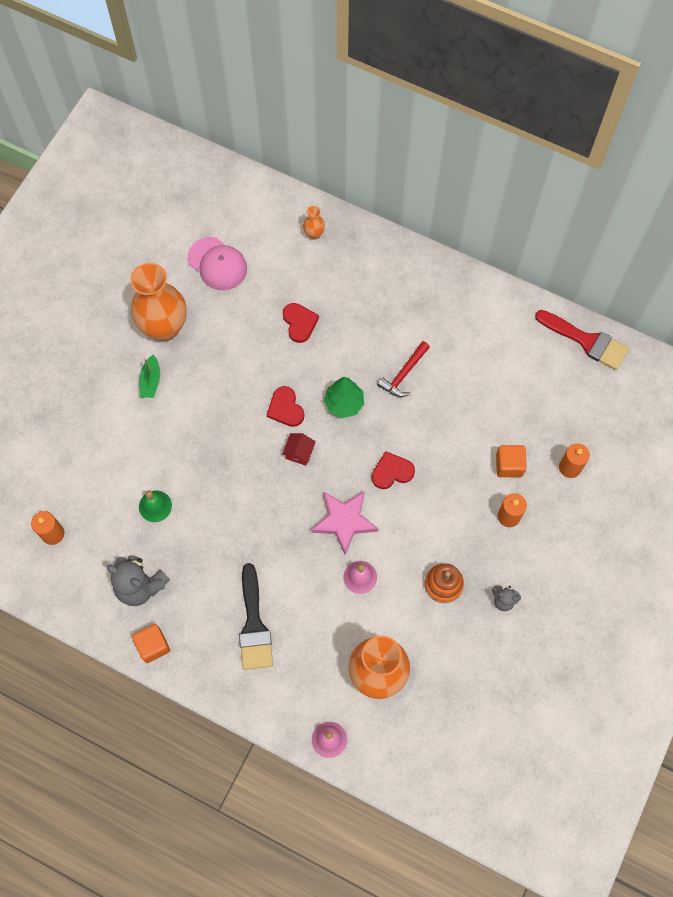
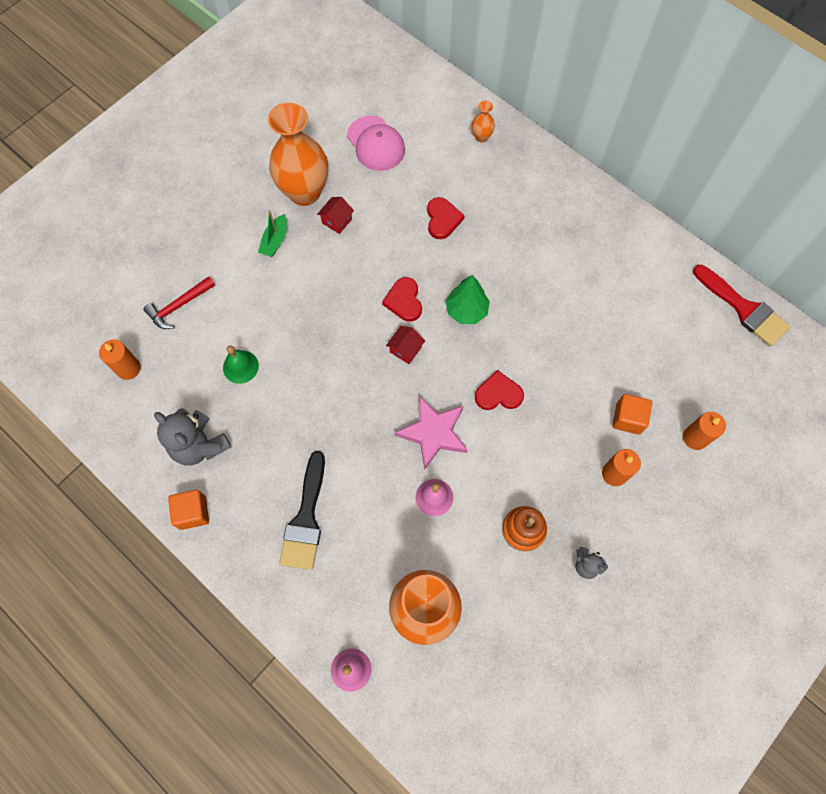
camera: 15 degrees right, 0 degrees up
red hammer [377,341,430,397] -> red hammer moved to [143,276,215,329]
none -> red house [317,197,354,234]

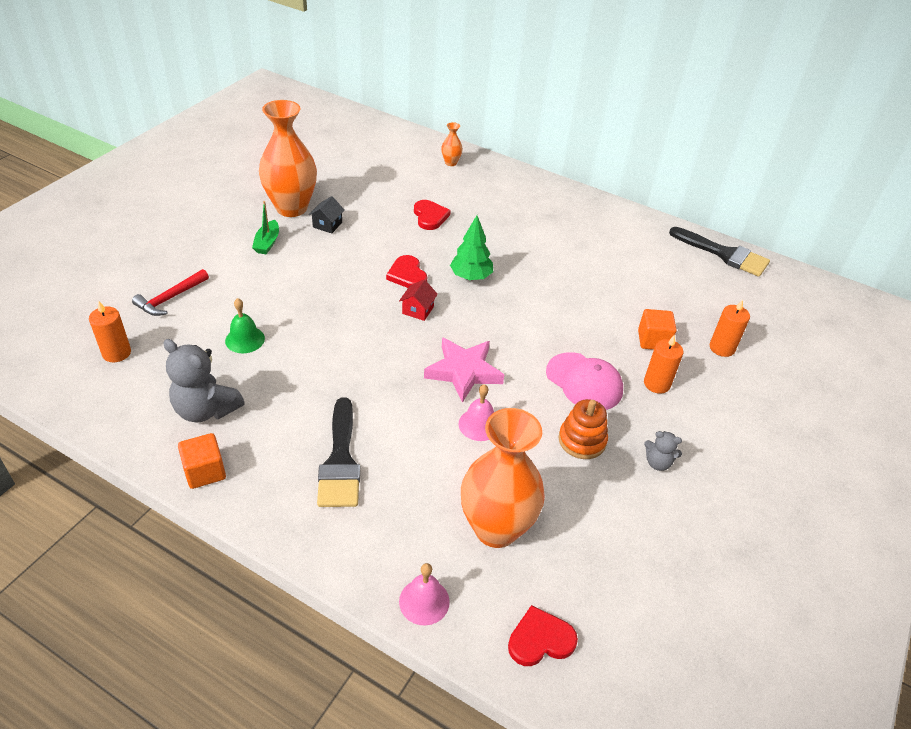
camera: 15 degrees left, 25 degrees down
red house [317,197,354,234] -> black house [309,196,345,233]
pink cap [347,116,405,171] -> pink cap moved to [546,352,623,410]
red heart [475,370,524,410] -> red heart moved to [508,605,578,666]
red brush [693,265,790,346] -> black brush [669,227,770,277]

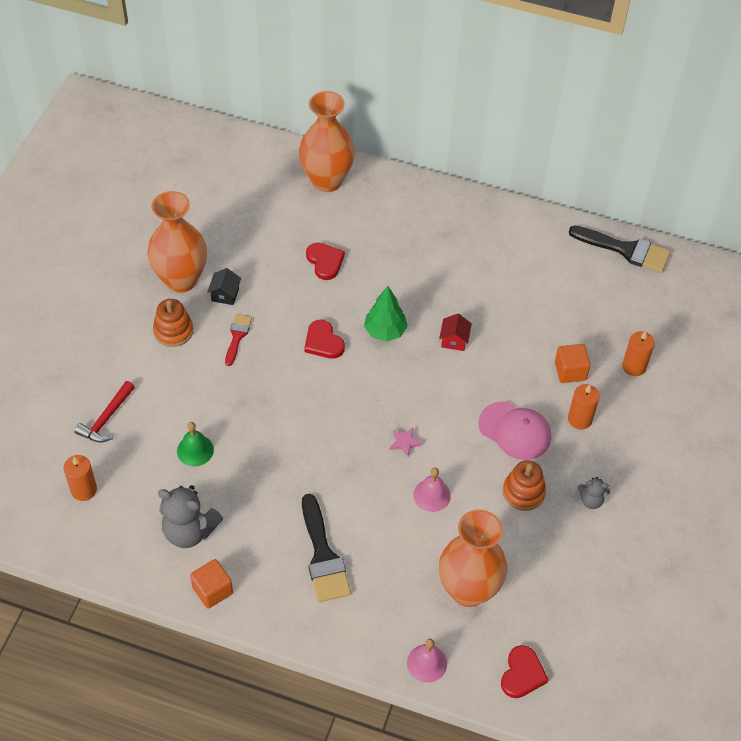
camera: 10 degrees left, 10 degrees up
green boat [252,201,279,254] -> orange stacking toy [153,299,193,347]
red house [399,280,438,321] -> red house moved to [439,314,472,351]
pink star [424,337,504,403] -> pink star [390,428,422,457], size x0.45
orange vase [441,122,463,166] -> orange vase [299,91,355,192], size x2.38
red heart [508,605,578,666] -> red heart turned 135 degrees clockwise [501,645,549,698]
none -> red brush [225,314,252,366]

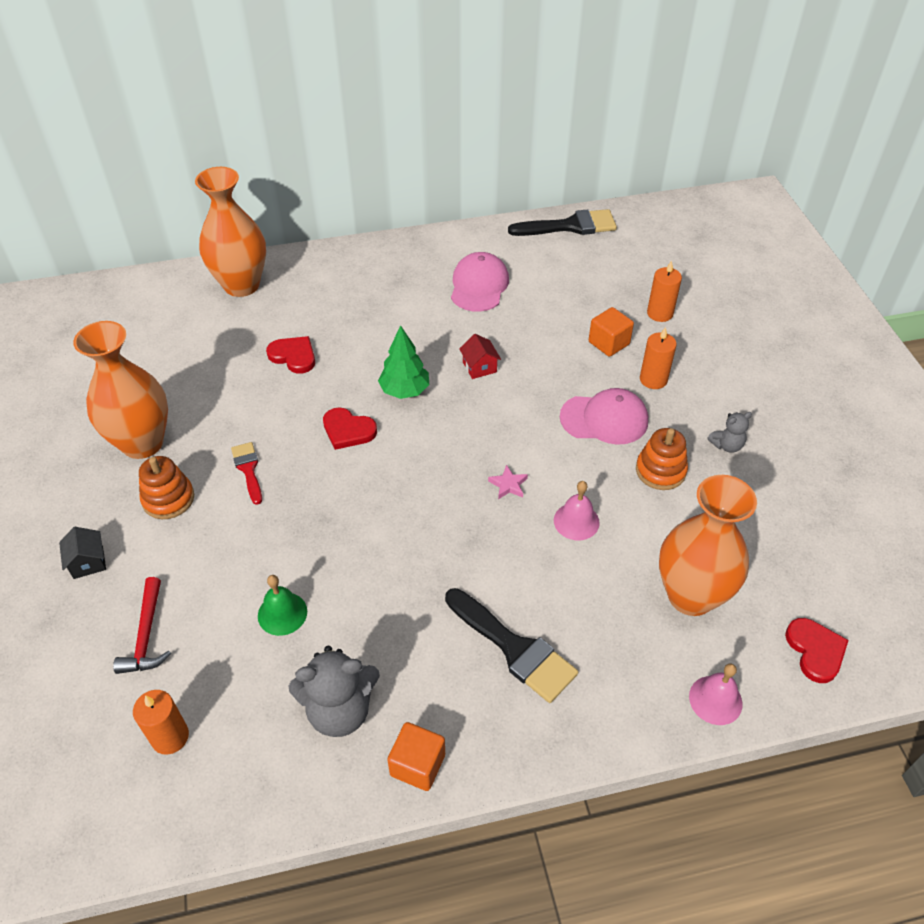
camera: 30 degrees left, 5 degrees down
black house [207,268,241,305] -> black house moved to [59,527,106,579]
none -> pink cap [451,252,509,312]

